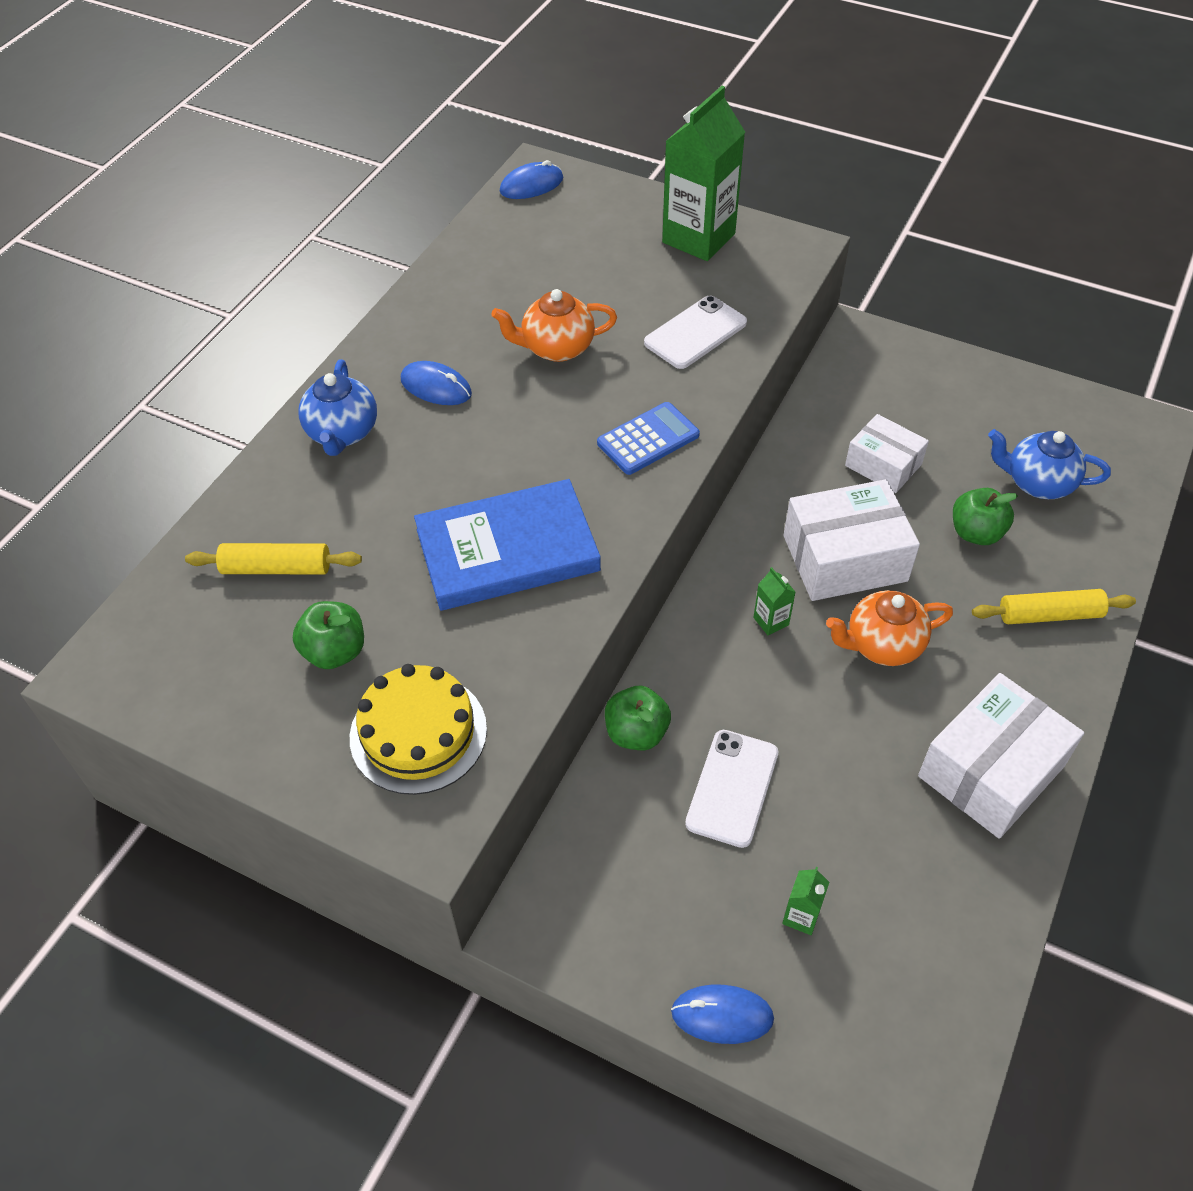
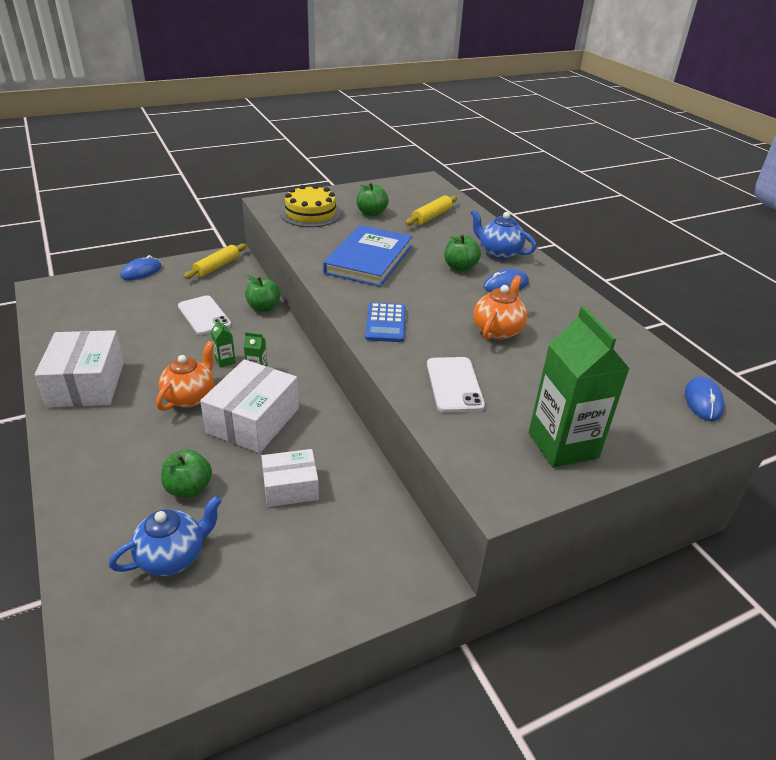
camera: 125 degrees right, 15 degrees down
green carton [782,867,829,935] -> green carton moved to [211,319,236,368]
yellow rolling pin [972,589,1136,624] -> yellow rolling pin moved to [183,244,247,279]
none -> green apple [444,234,481,272]

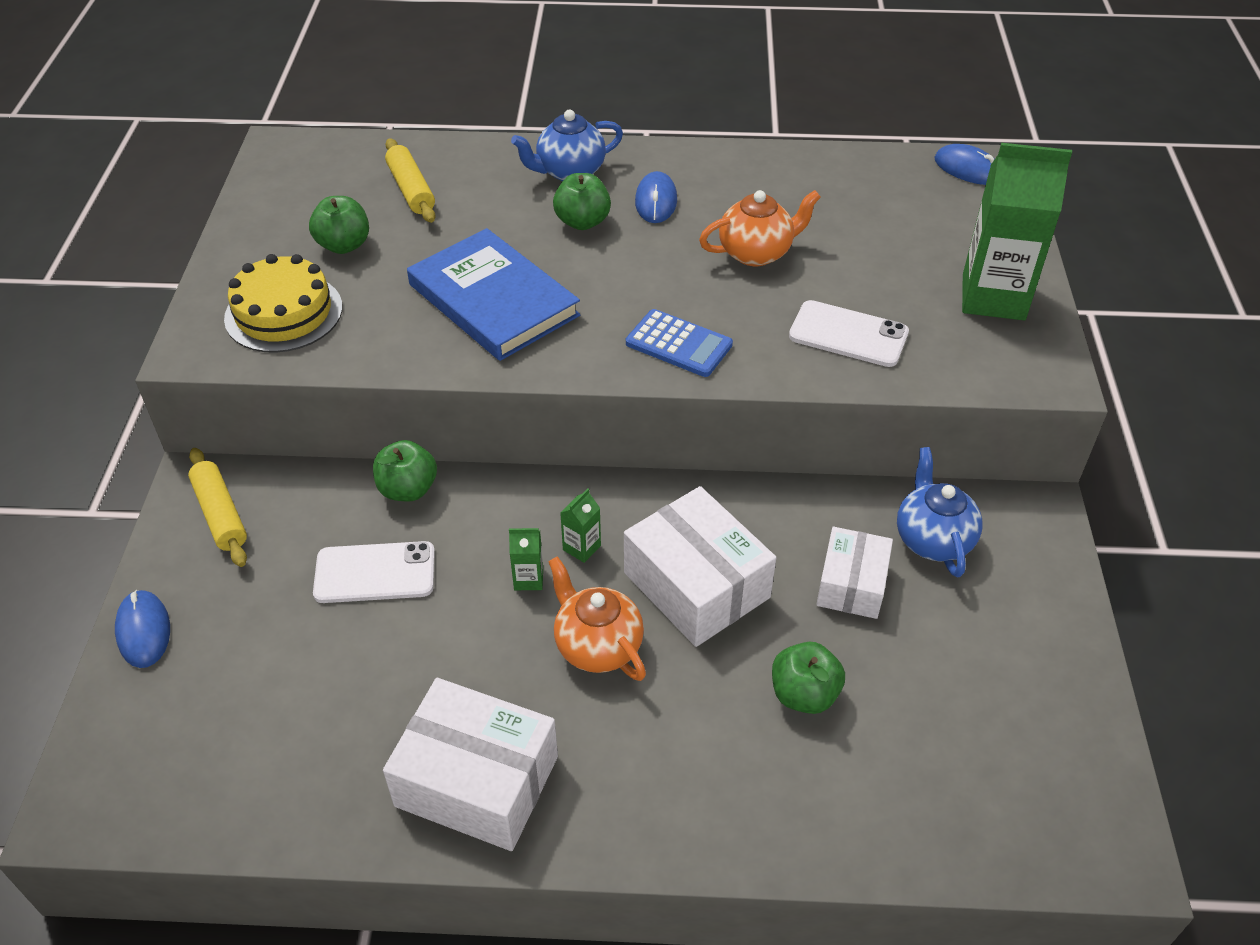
camera: 60 degrees left, 10 degrees up
blue teapot [109,496,222,576] -> blue teapot moved to [897,447,983,577]
orange teapot [473,275,527,340] -> orange teapot turned 105 degrees clockwise [699,190,821,266]

